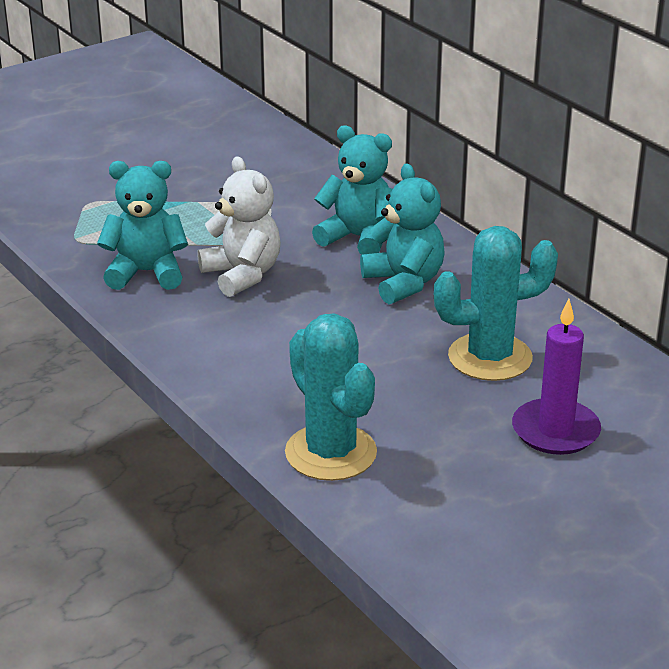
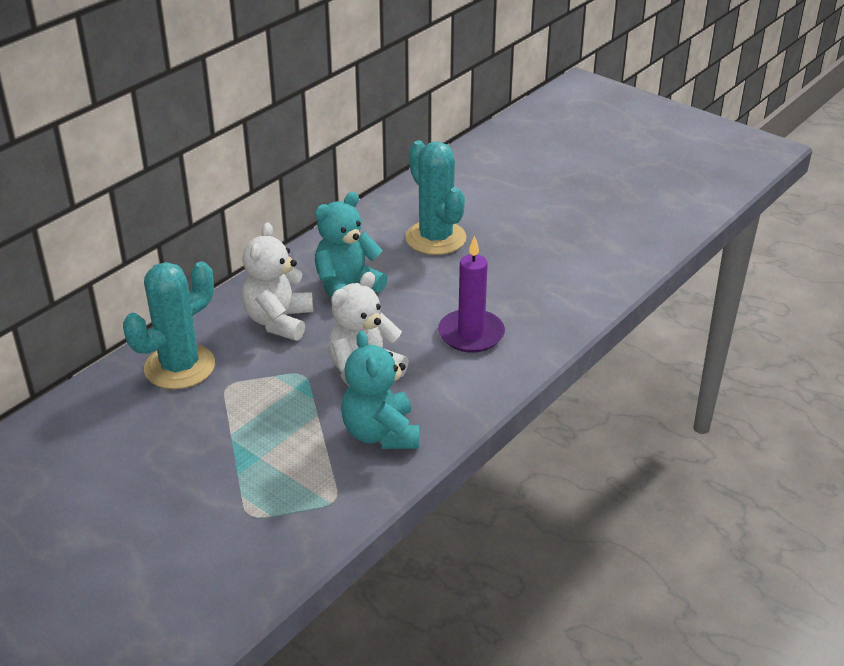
camera: 105 degrees left, 5 degrees up
turquoise cactus [285,313,377,481] -> turquoise cactus moved to [123,262,215,389]
turquoise teddy bear [312,125,393,255] -> white teddy bear [242,222,313,341]
purple candle [512,299,601,455] -> purple candle moved to [438,235,505,353]

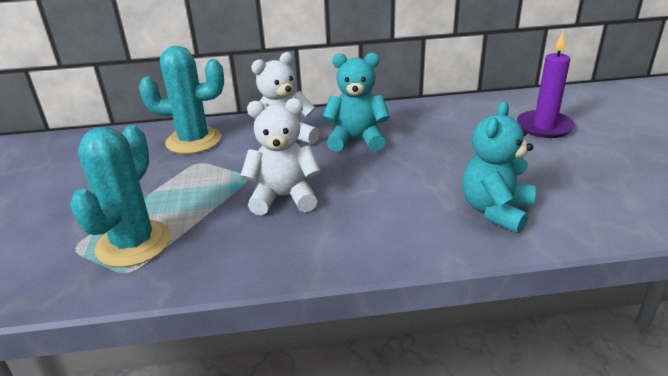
camera: 45 degrees right, 5 degrees down
turquoise teddy bear [341,331,419,449] -> turquoise teddy bear moved to [462,101,536,233]
turquoise cactus [405,141,467,255] -> turquoise cactus moved to [70,125,171,267]
purple candle [438,235,505,353] -> purple candle moved to [517,32,575,138]

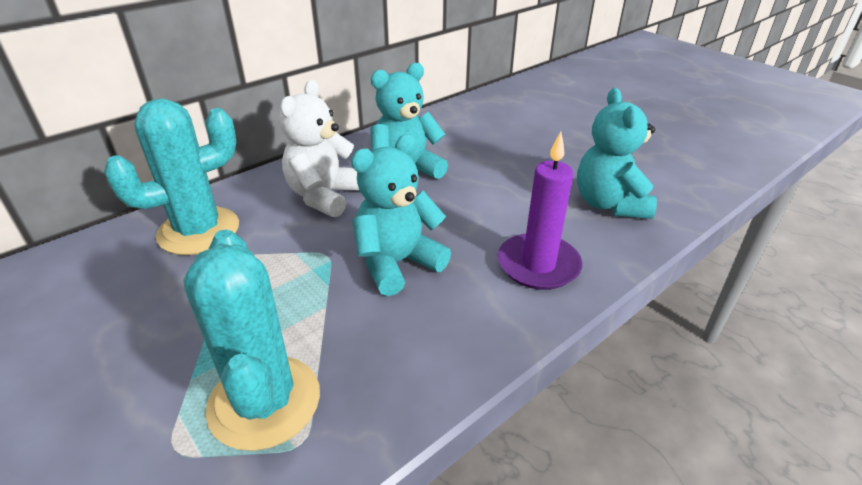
camera: 35 degrees left, 5 degrees up
white teddy bear [241,98,321,215] -> turquoise teddy bear [351,134,451,296]
purple candle [517,32,575,138] -> purple candle moved to [498,132,582,290]

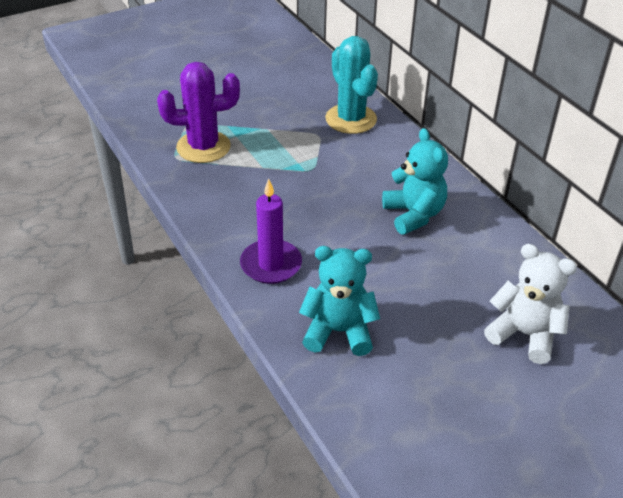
camera: 100 degrees right, 5 degrees up
turquoise cactus [183,229,320,451] -> purple cactus [157,62,240,163]
white teddy bear [279,80,359,218] -> white teddy bear moved to [484,244,577,364]
turquoise teddy bear [351,134,451,296] -> none

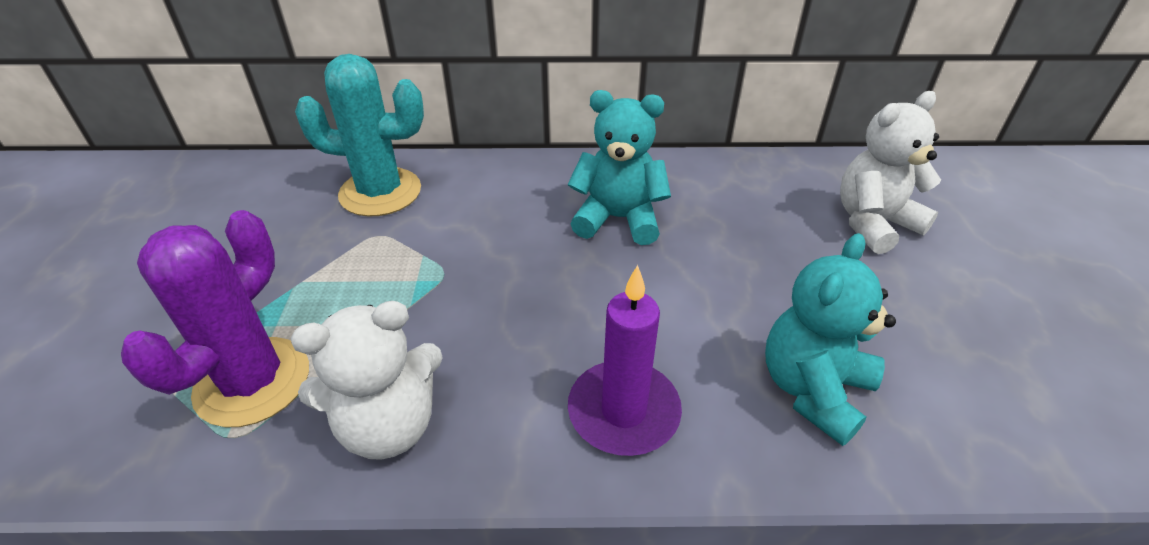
camera: 60 degrees left, 0 degrees up
none -> white teddy bear [291,301,443,460]

